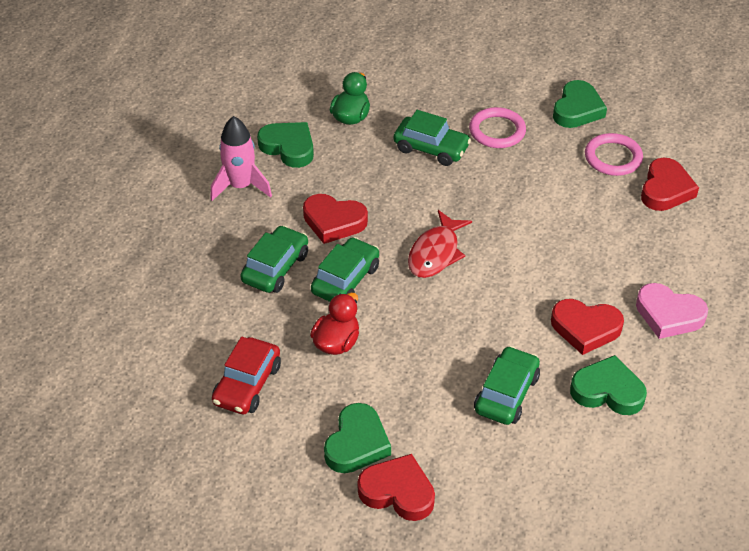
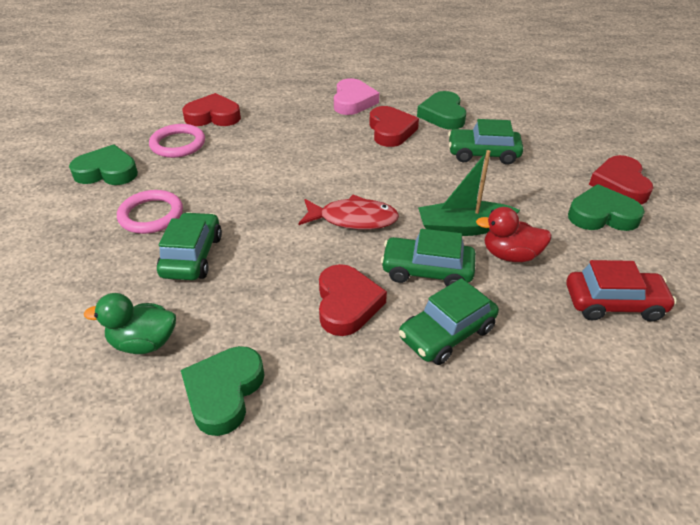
camera: 110 degrees left, 5 degrees down
pink rocket [210,116,272,201] -> none
green car [240,225,308,293] -> green car turned 45 degrees counterclockwise [399,278,499,365]
none -> green boat [418,150,520,236]

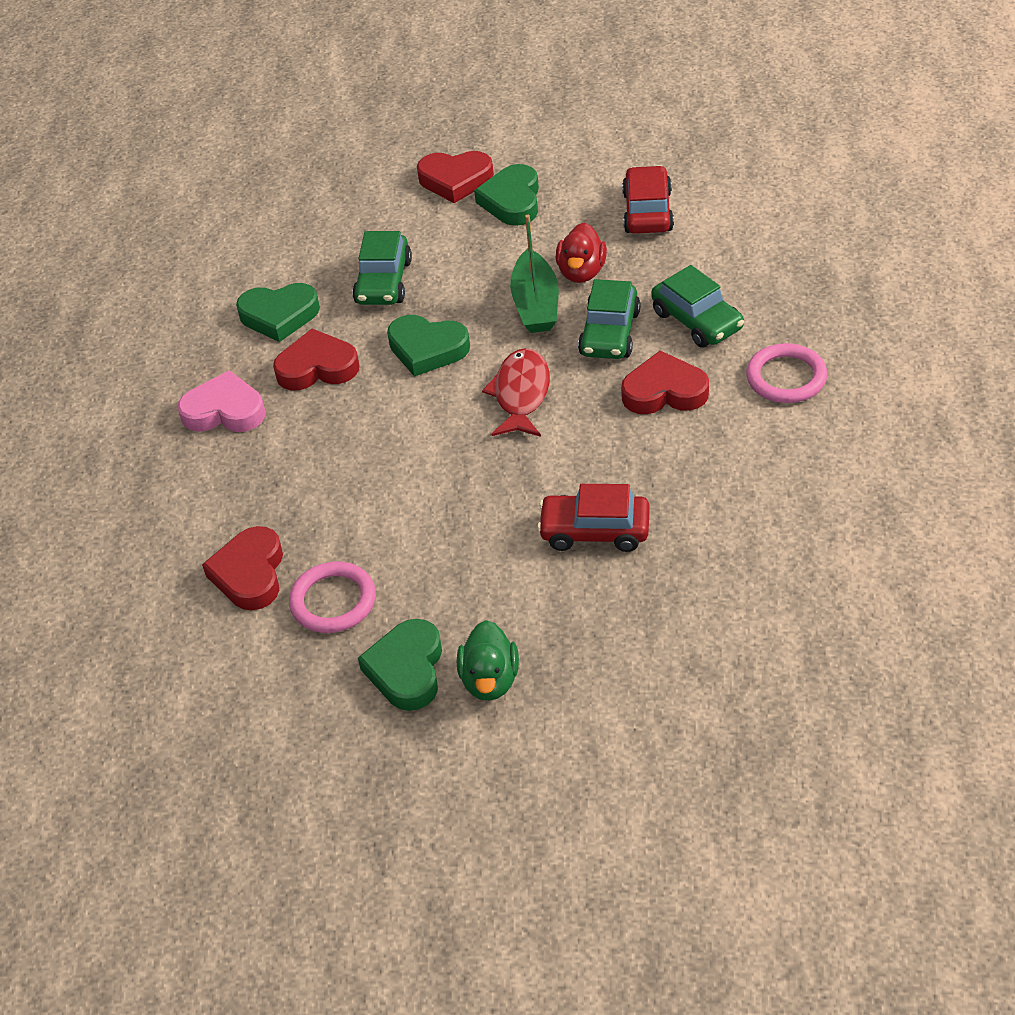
camera: 85 degrees left, 5 degrees up
green duck [84,293,176,354] -> green duck moved to [457,620,519,701]
pink ring [117,190,183,234] -> pink ring moved to [746,343,827,403]
green car [157,212,222,280] -> red car [537,484,650,552]
green heart [181,346,264,436] -> green heart moved to [387,315,470,377]

